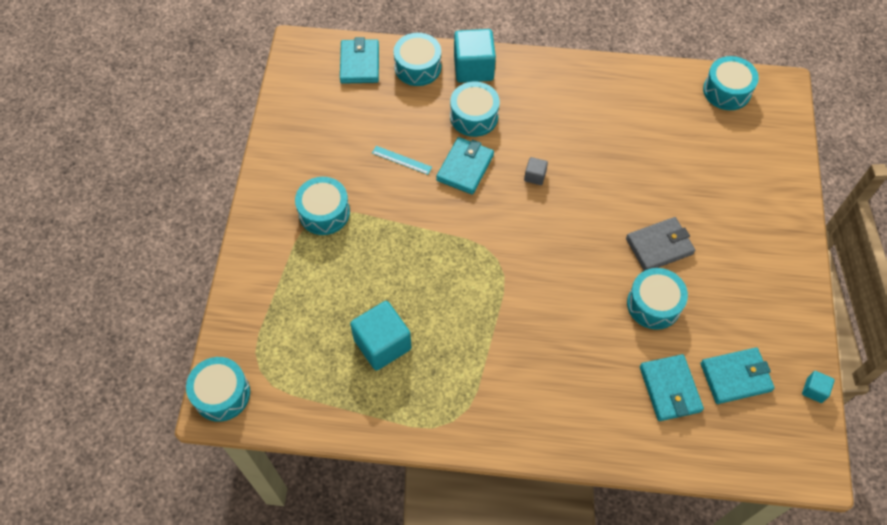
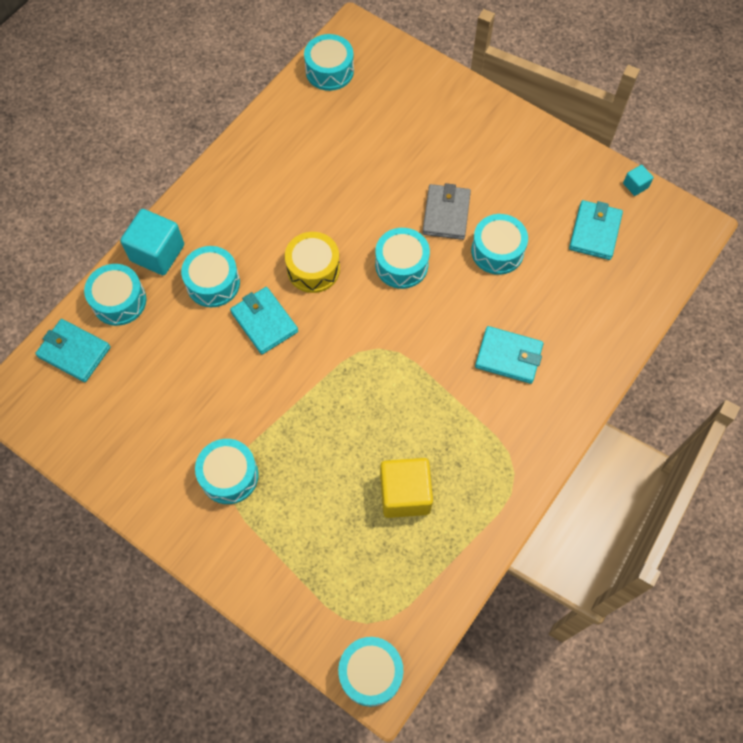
camera: 60 degrees left, 5 degrees up
turquoise cube [350,301,411,370] -> yellow cube [380,458,433,518]
turquoise ruler [372,146,432,175] -> none
grey cube [524,157,548,185] -> yellow drum [285,232,340,293]
turquoise wallet [640,354,704,421] -> turquoise wallet moved to [475,326,543,384]
none -> turquoise drum [375,228,430,289]

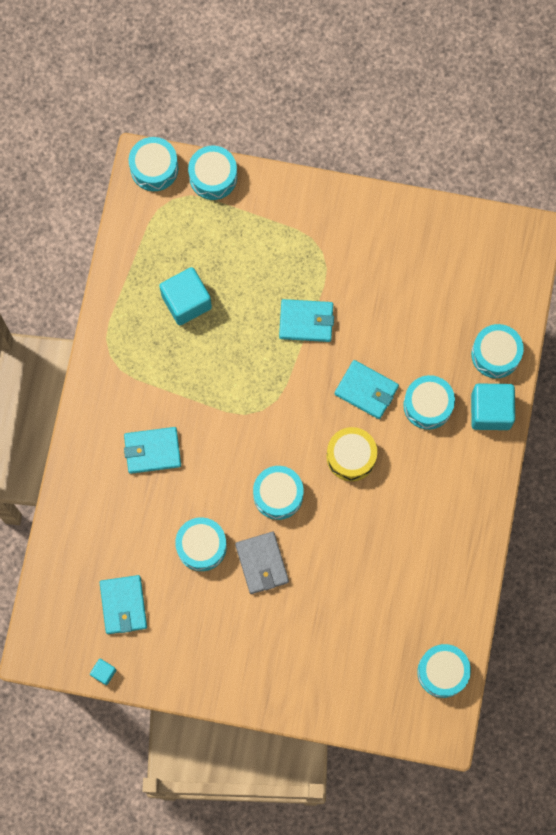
camera: 155 degrees right, 10 degrees up
turquoise wallet [35,319,111,382] -> turquoise wallet moved to [279,299,334,342]
turquoise drum [195,439,259,504] -> turquoise drum moved to [188,146,237,200]
yellow cube [380,458,433,518] -> turquoise cube [159,267,212,325]

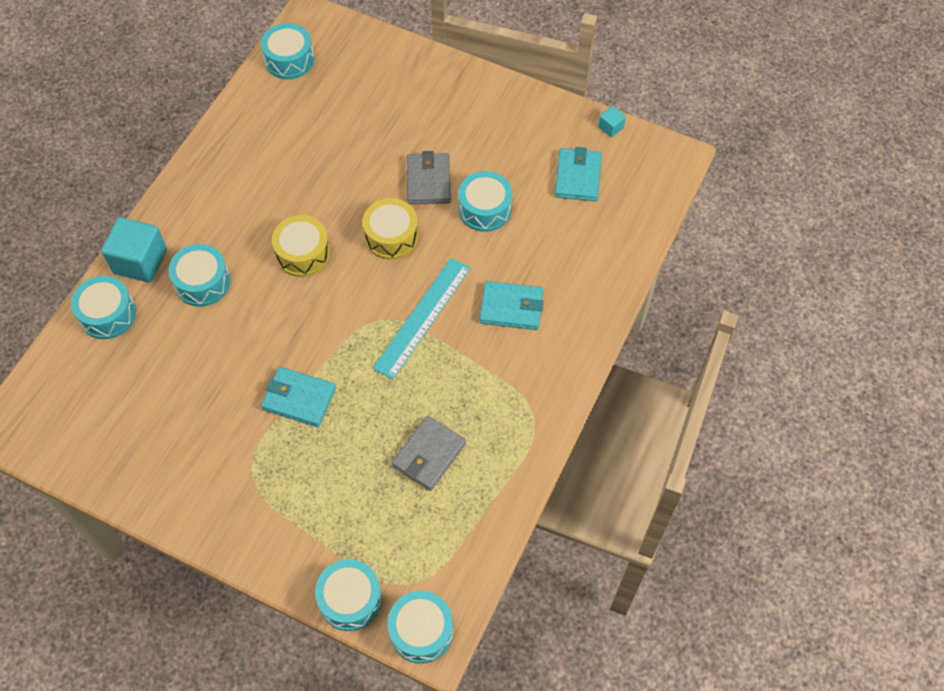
camera: 165 degrees left, 15 degrees down
turquoise cube [159,267,212,325] -> grey wallet [392,416,466,491]
turquoise drum [253,466,304,520] -> yellow drum [362,198,418,260]
turquoise wallet [335,360,399,419] -> none
none -> turquoise ruler [373,258,471,380]

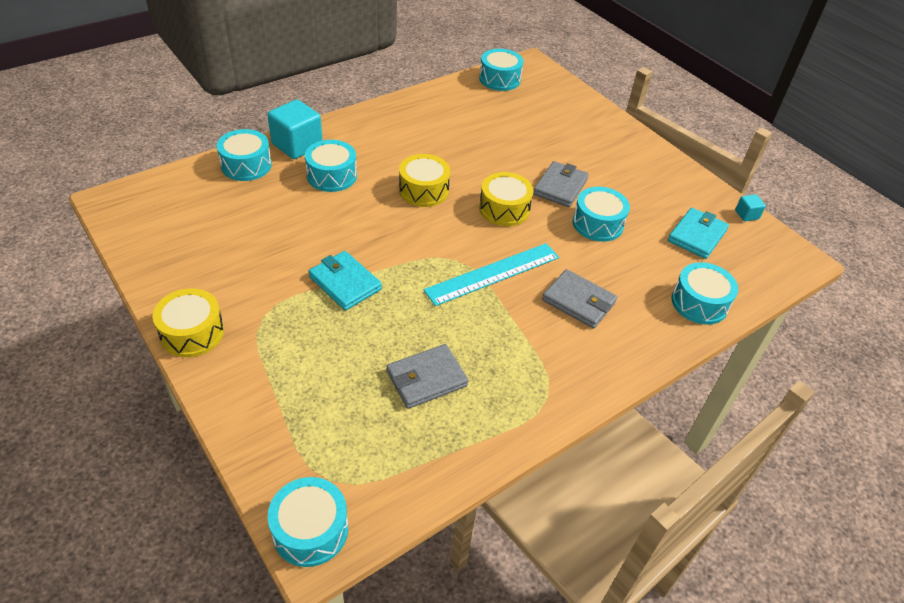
camera: 25 degrees right, 15 degrees down
turquoise drum [315,559,382,631] -> turquoise drum moved to [672,262,738,324]
turquoise wallet [480,281,544,330] -> grey wallet [542,269,617,329]
none -> yellow drum [153,288,224,357]

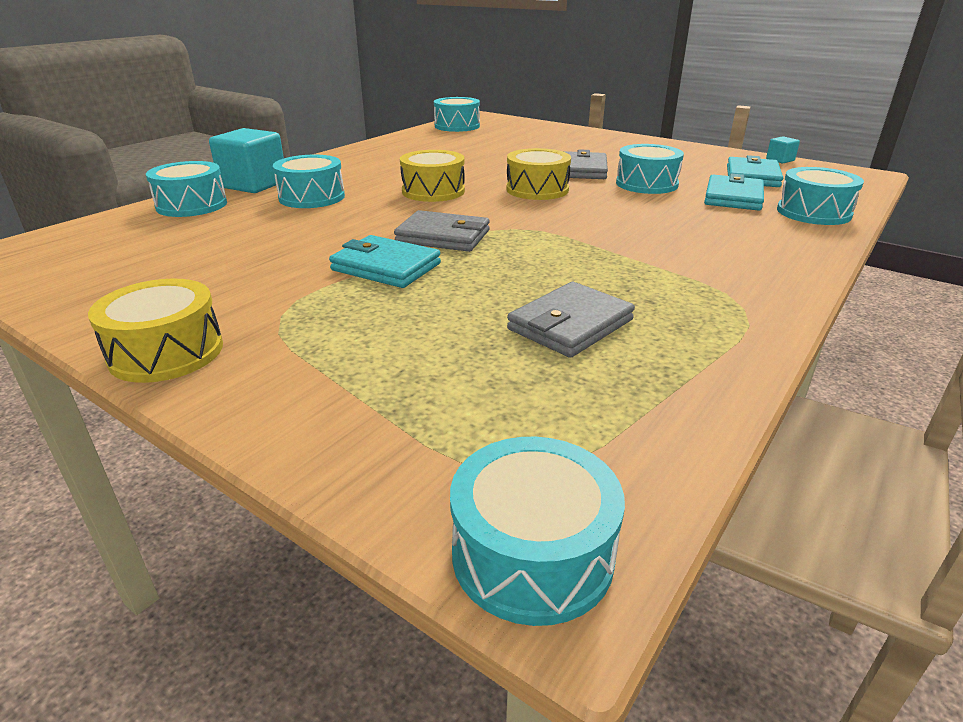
camera: 15 degrees left, 15 degrees down
turquoise ruler [424,243,559,306] -> none
grey wallet [542,269,617,329] -> grey wallet moved to [394,210,490,252]
none -> turquoise wallet [704,173,764,211]

